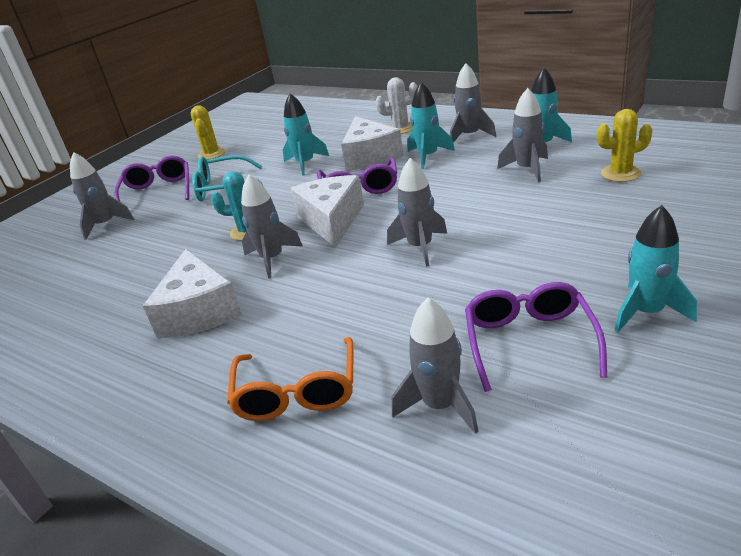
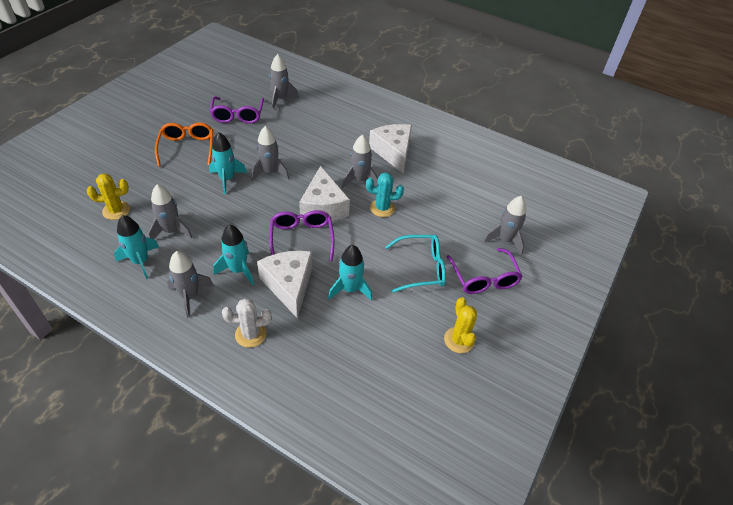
camera: 170 degrees right, 15 degrees up
orange glasses [227,337,353,421] -> orange glasses moved to [155,123,213,167]
turquoise rocket [615,205,697,333] -> turquoise rocket moved to [209,133,247,194]

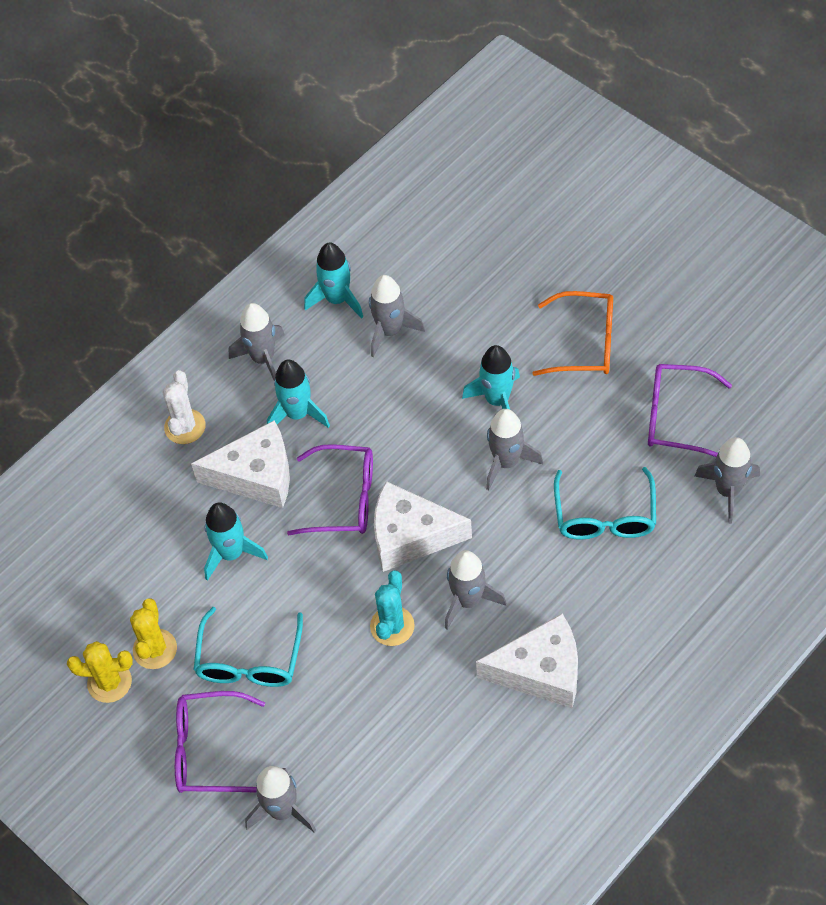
camera: 110 degrees right, 10 degrees up
yellow cactus [87,173,130,220] -> yellow cactus moved to [130,598,177,669]
none -> turquoise glasses [554,467,656,540]

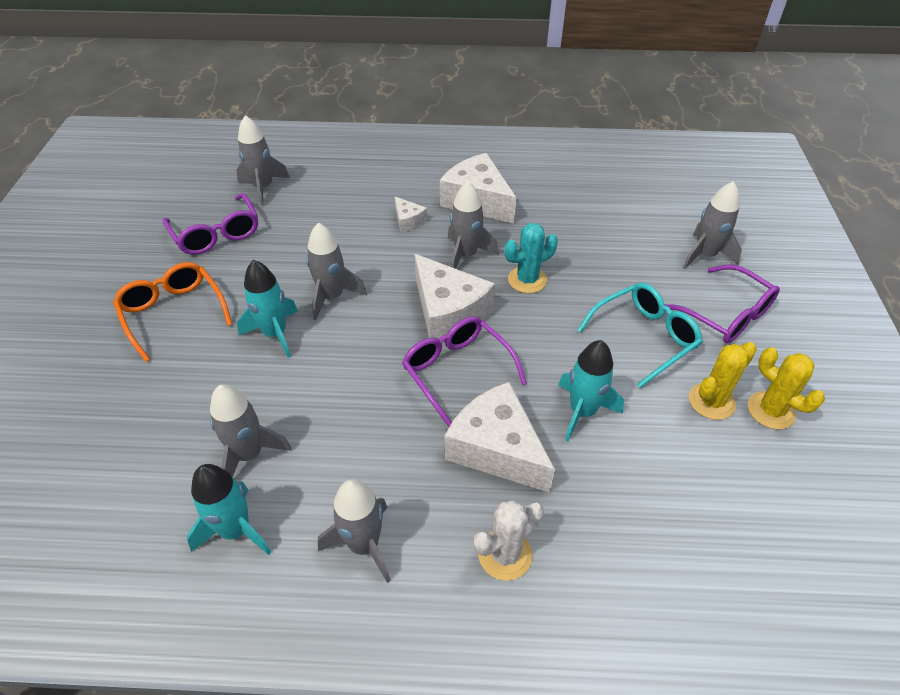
camera: 135 degrees left, 10 degrees down
turquoise rocket [267,360,330,428] -> none
turquoise glasses [554,467,656,540] -> none
none -> white cheese [395,197,427,232]

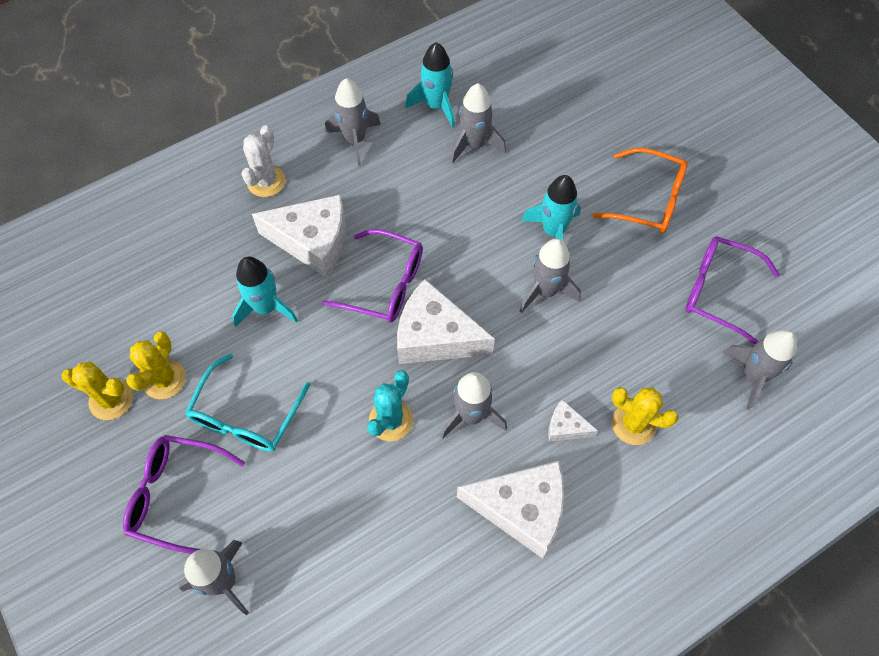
camera: 145 degrees right, 15 degrees up
none -> yellow cactus [612,387,679,445]

